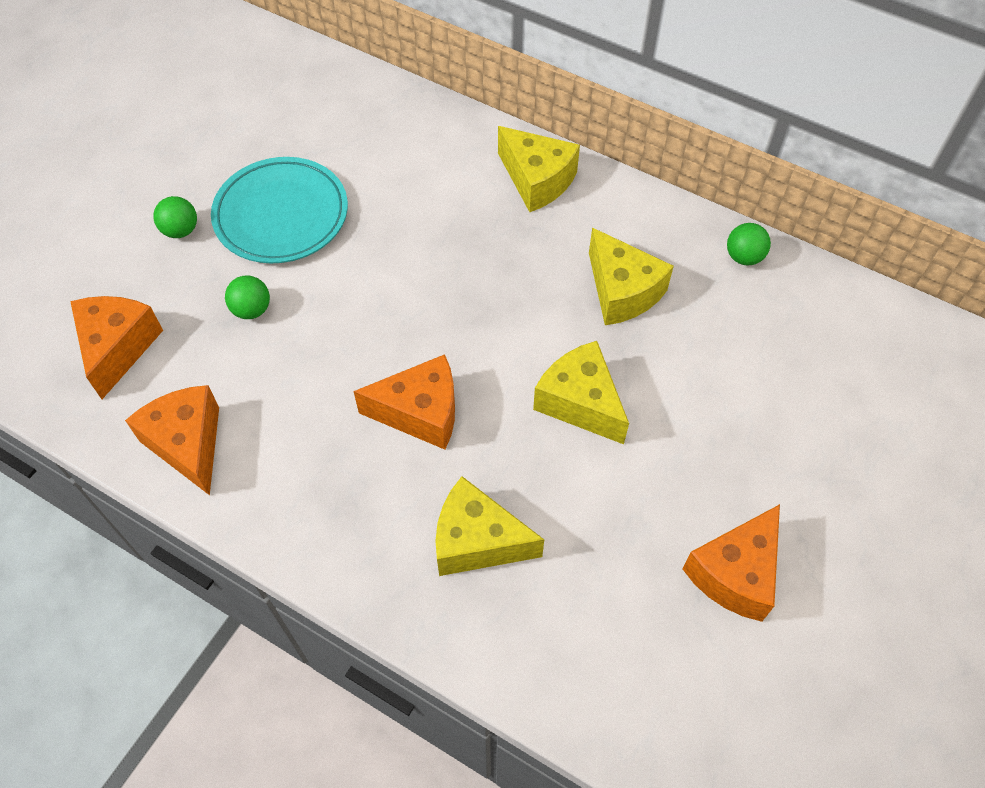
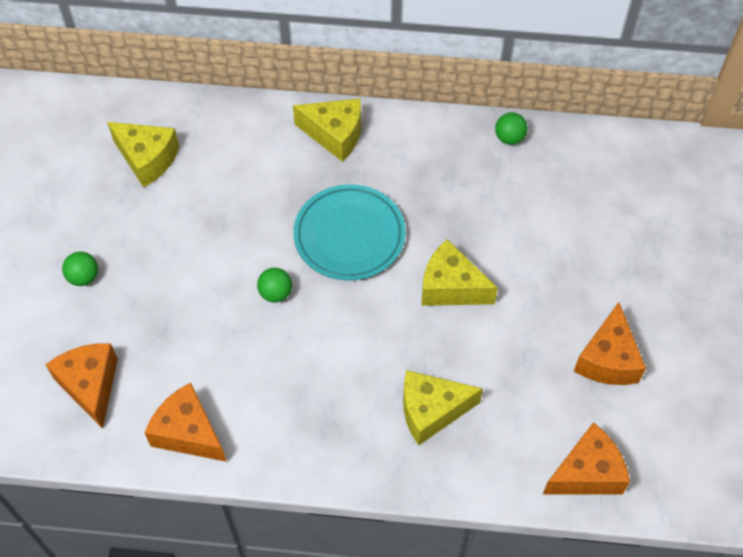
camera: 25 degrees left, 0 degrees up
turquoise plate [211,157,348,263] -> turquoise plate moved to [293,184,406,281]
green ball [225,276,270,319] -> green ball moved to [257,268,292,302]
orange cheese [353,354,455,450] -> orange cheese moved to [543,422,630,494]
yellow cheese [589,228,674,325] -> yellow cheese moved to [107,122,179,188]

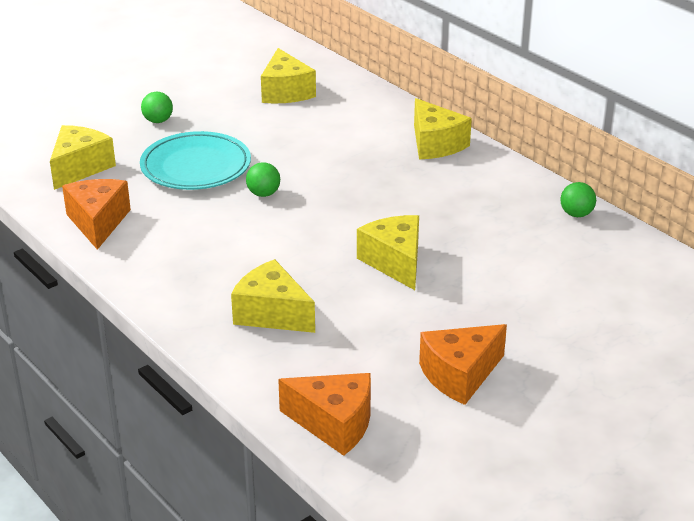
camera: 45 degrees right, 25 degrees down
orange cheese [45,343,118,429] -> yellow cheese [50,125,116,190]
turquoise plate [293,184,406,281] -> turquoise plate moved to [140,131,251,190]

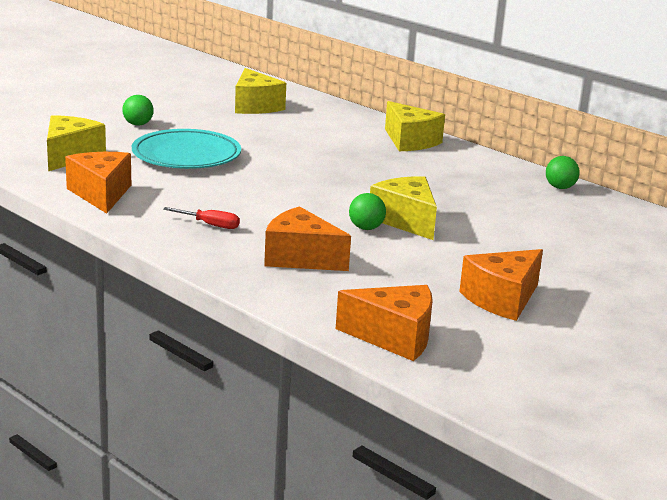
camera: 10 degrees left, 10 degrees down
yellow cheese [231,259,315,333] -> orange cheese [264,206,351,271]
green ball [246,162,280,197] -> green ball moved to [349,193,386,230]
none -> red screwdriver [163,207,240,229]

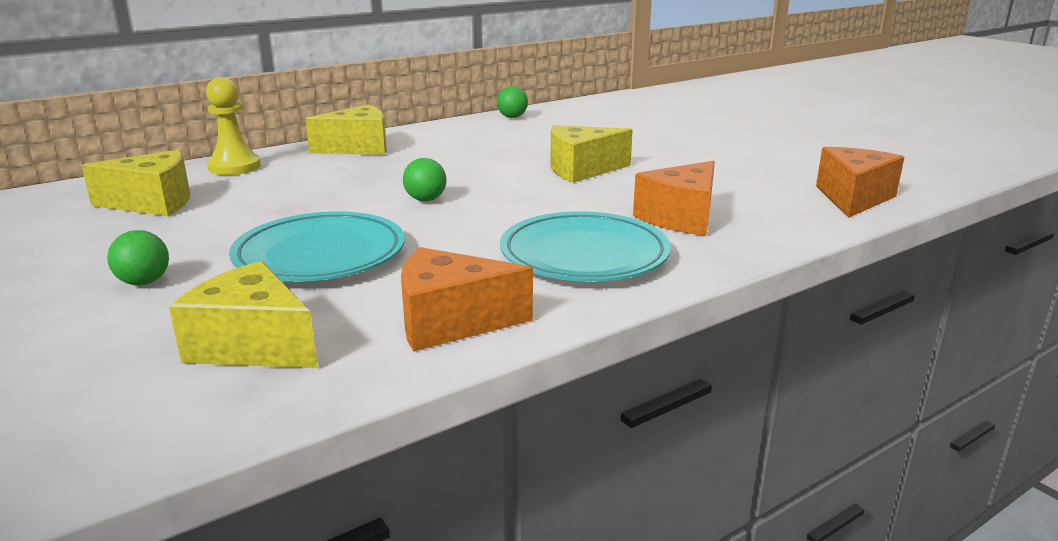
camera: 75 degrees left, 0 degrees up
red screwdriver [163,207,240,229] -> turquoise plate [500,211,671,282]
green ball [349,193,386,230] -> green ball moved to [403,158,446,201]
orange cheese [459,249,543,321] -> none
none -> yellow pawn [206,77,261,175]

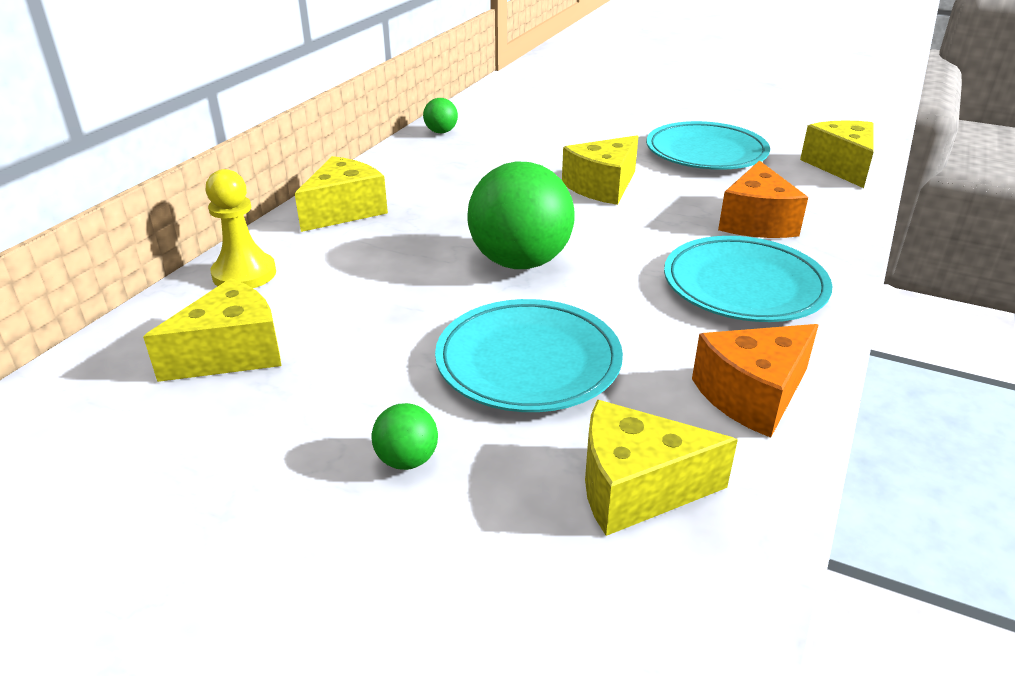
camera: 30 degrees left, 10 degrees up
green ball [403,158,446,201] -> green ball [467,161,575,269], size x2.23
orange cheese [816,147,904,217] -> yellow cheese [800,120,874,188]
none -> turquoise plate [646,121,770,170]

